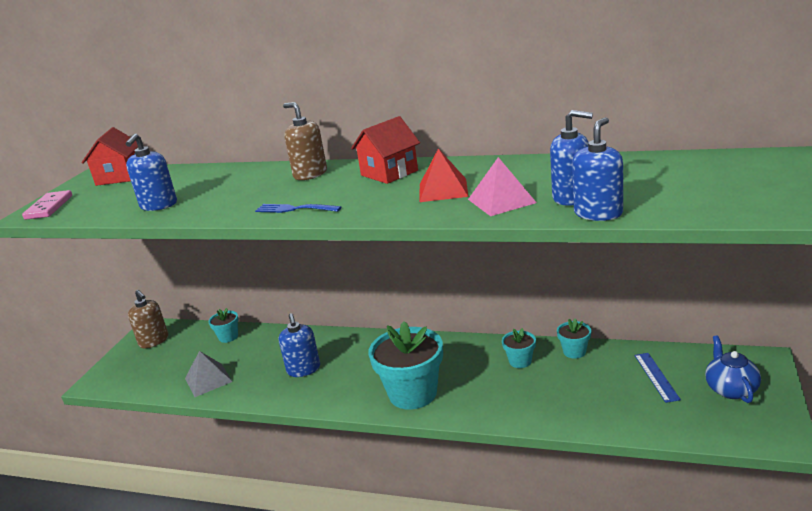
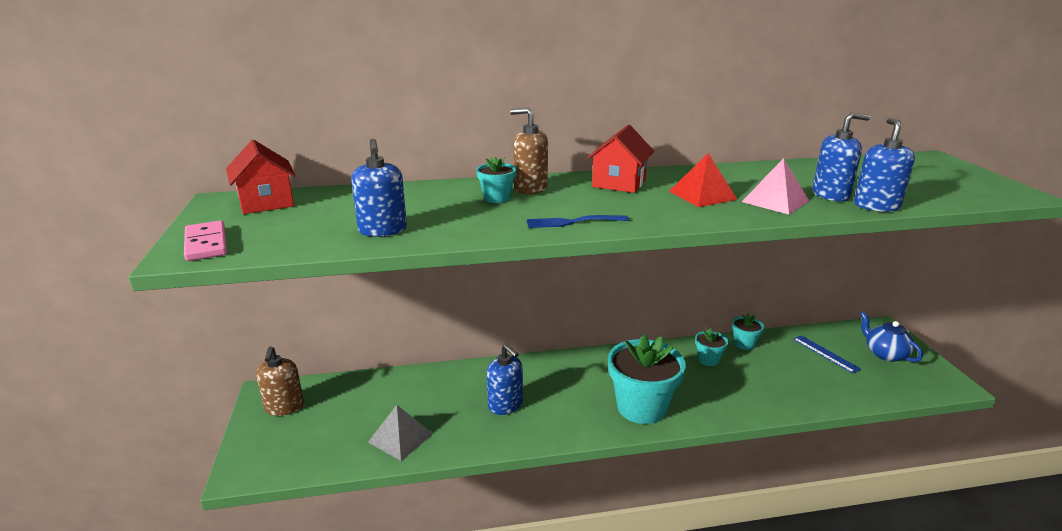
camera: 30 degrees left, 0 degrees up
brown soap dispenser [128,290,168,348] -> brown soap dispenser turned 60 degrees clockwise [256,346,304,416]
turquoise flower pot [208,308,239,343] -> turquoise flower pot moved to [476,157,517,203]

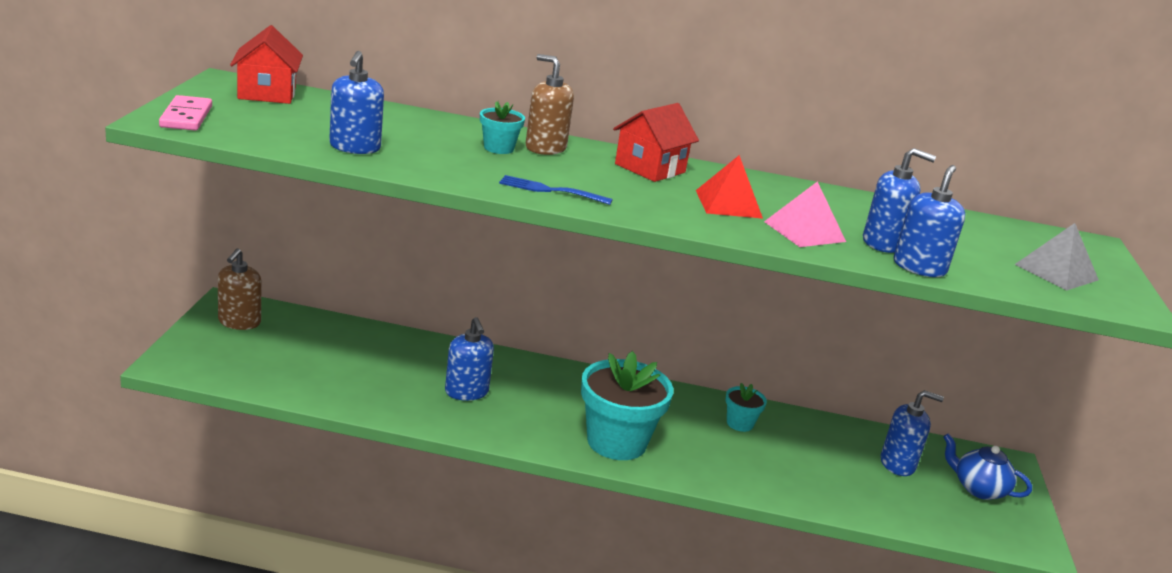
camera: 15 degrees right, 0 degrees up
grey pyramid [368,405,433,461] -> grey pyramid moved to [1014,223,1099,291]
turquoise flower pot [732,313,764,350] -> none
blue ruler [793,335,861,373] -> blue soap dispenser [881,390,944,476]
blue teapot [860,312,923,362] -> blue teapot turned 45 degrees counterclockwise [943,434,1032,500]

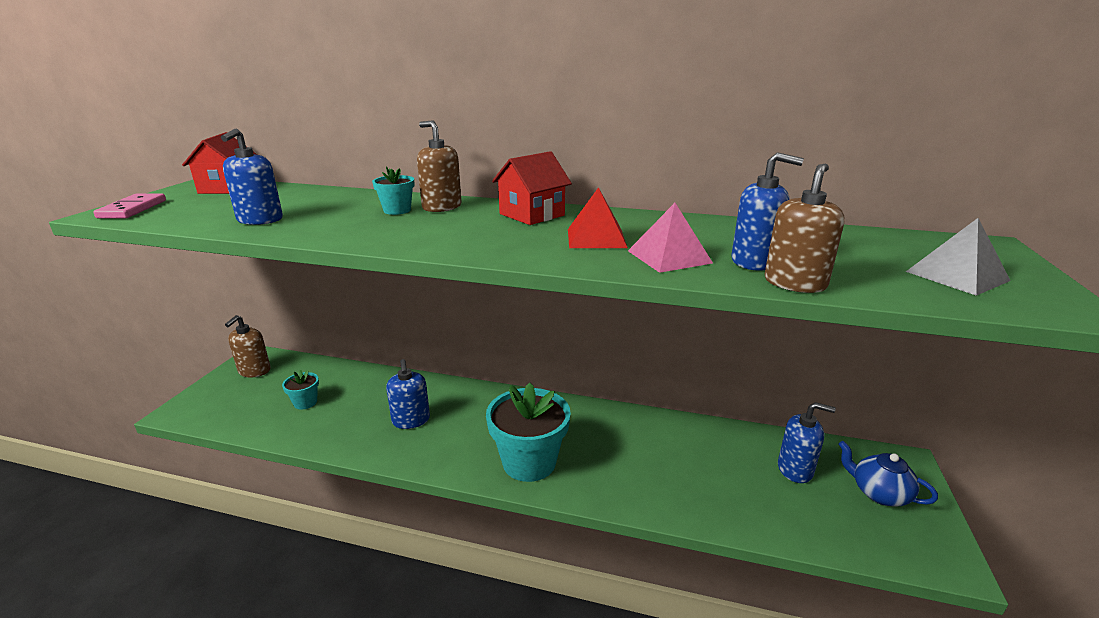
camera: 10 degrees right, 0 degrees up
blue fork [499,175,613,205] -> none
turquoise flower pot [725,383,767,432] -> turquoise flower pot moved to [282,370,319,410]
blue soap dispenser [894,165,965,277] -> brown soap dispenser [765,163,844,293]

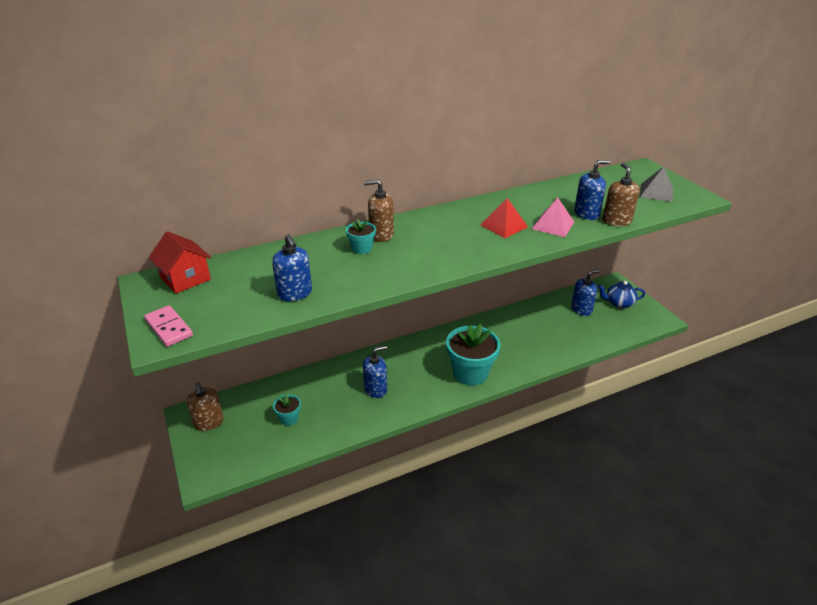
camera: 40 degrees left, 10 degrees up
blue soap dispenser [386,359,430,429] -> blue soap dispenser turned 60 degrees counterclockwise [363,346,387,398]
red house [492,151,572,225] -> none

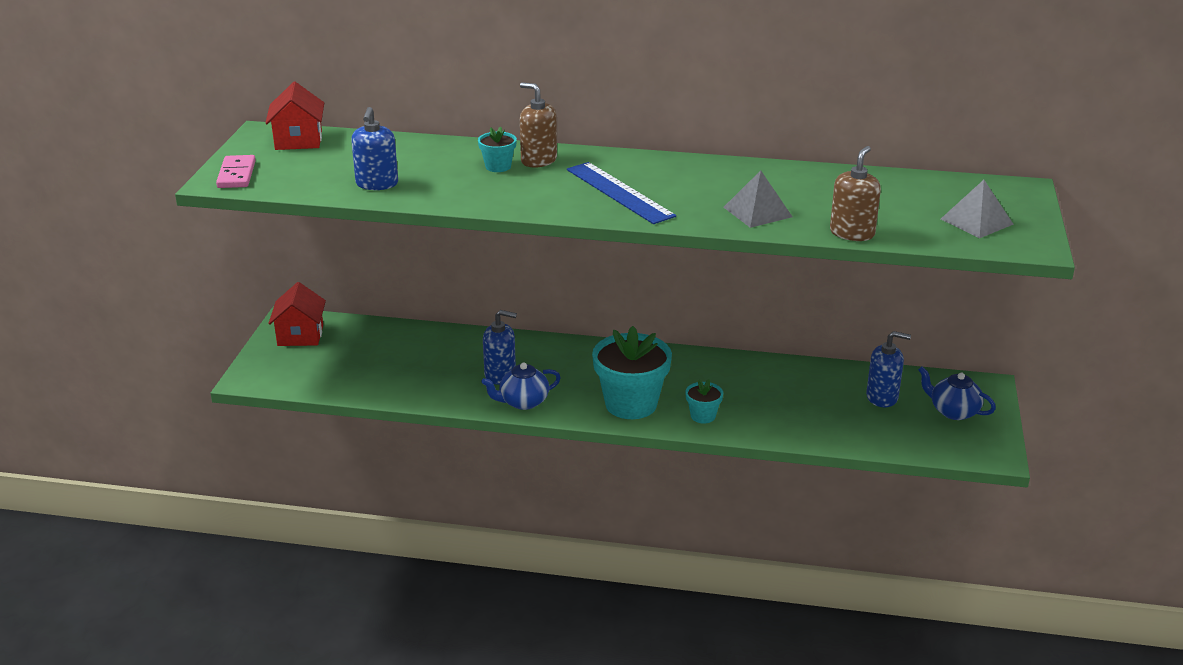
camera: 35 degrees right, 5 degrees down
brown soap dispenser [187,382,224,431] -> red house [268,282,326,346]
turquoise flower pot [273,394,301,426] -> turquoise flower pot moved to [685,379,723,424]
red pyramid [480,198,528,238] -> none
pink pyramid [532,198,574,237] -> grey pyramid [723,170,792,228]
blue soap dispenser [574,160,610,220] -> none
none -> blue teapot [481,363,561,410]
none -> blue ruler [567,162,676,224]

